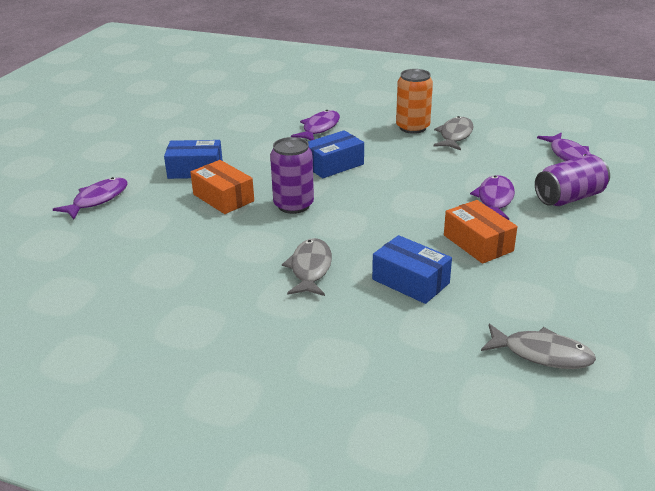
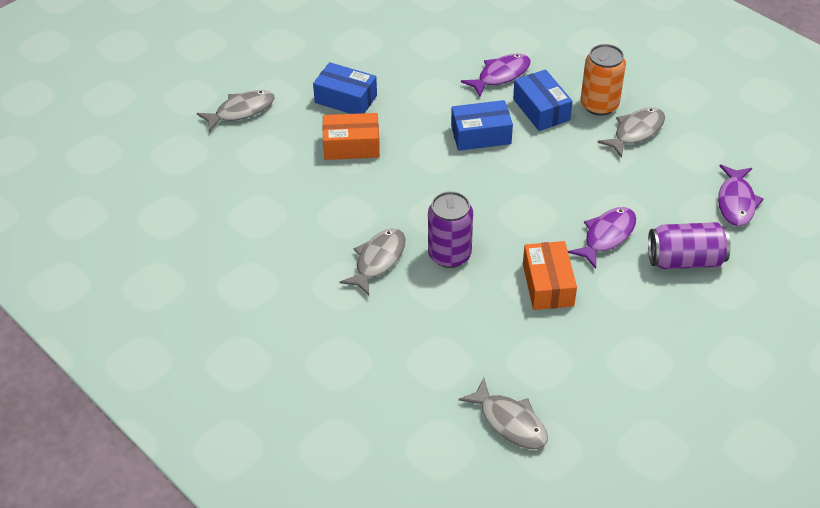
camera: 25 degrees right, 15 degrees up
purple fish [53,177,128,219] -> grey fish [197,90,275,132]
orange box [190,160,254,214] -> orange box turned 75 degrees counterclockwise [322,113,380,160]
purple can [270,137,314,214] -> purple can moved to [428,191,473,268]
blue box [372,235,452,304] -> blue box moved to [513,69,573,131]

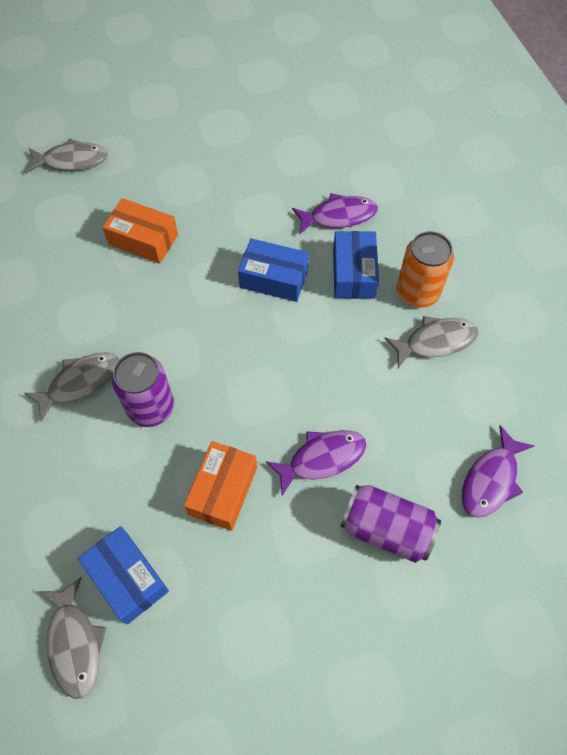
camera: 25 degrees right, 15 degrees up
blue box [313,62,377,114] -> blue box moved to [78,526,169,624]

